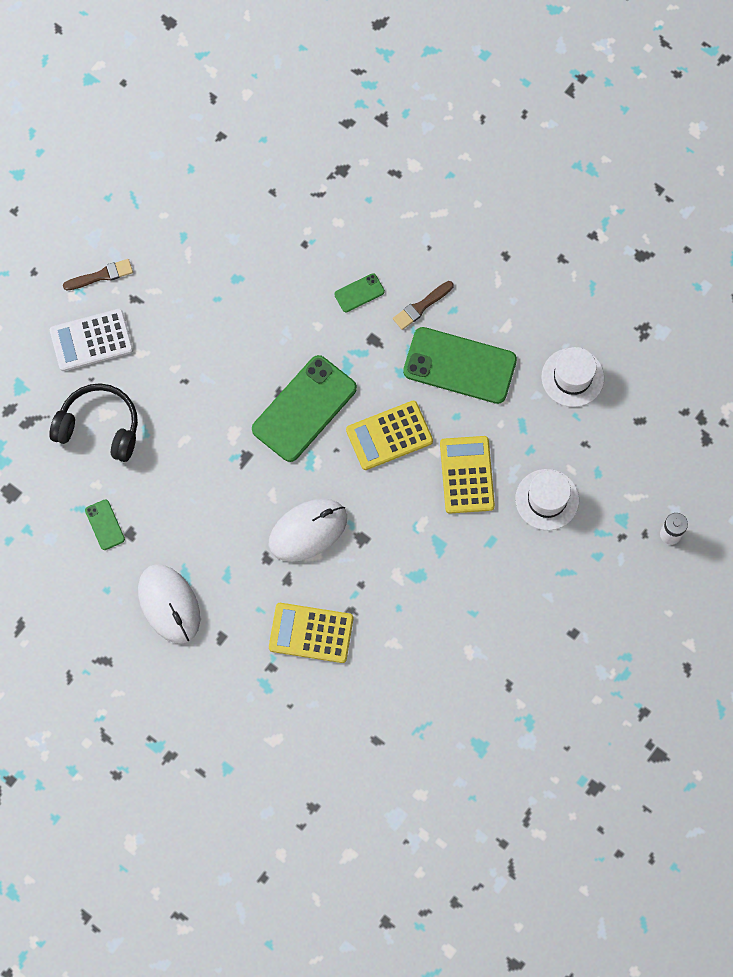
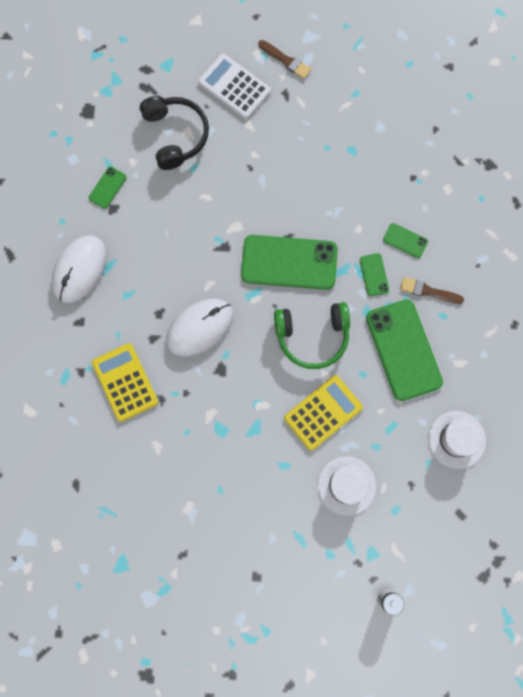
camera: 55 degrees right, 5 degrees up
white mouse [269,499,347,562] -> white mouse turned 60 degrees counterclockwise [166,299,233,357]
yellow calculator [346,401,433,470] -> green headphones [274,302,350,369]
none -> green phone [360,253,389,296]

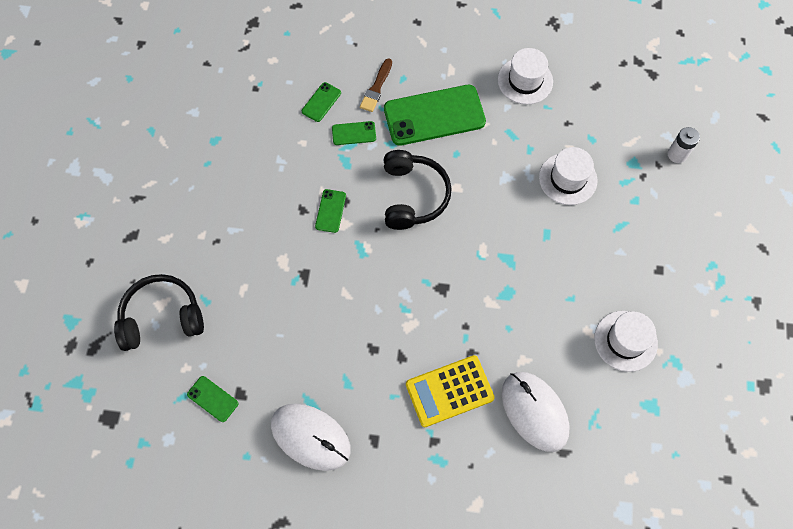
camera: 85 degrees left, 10 degrees down
white mouse [166,299,233,357] -> white mouse moved to [502,372,570,452]
white calculator [198,54,271,119] -> none
green phone [241,235,338,290] -> green phone [315,189,346,233], size x0.45
brown brush [258,40,311,79] -> none
green headphones [274,302,350,369] -> black headphones [384,150,452,230]
yellow calculator [284,375,363,451] -> none
none -> white hat [594,311,658,372]

